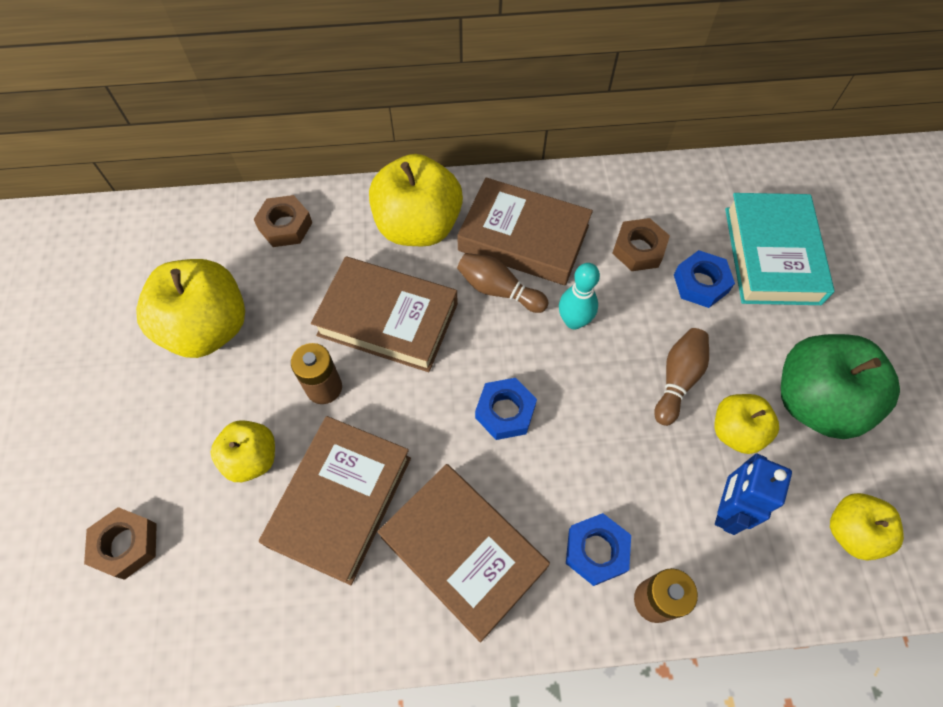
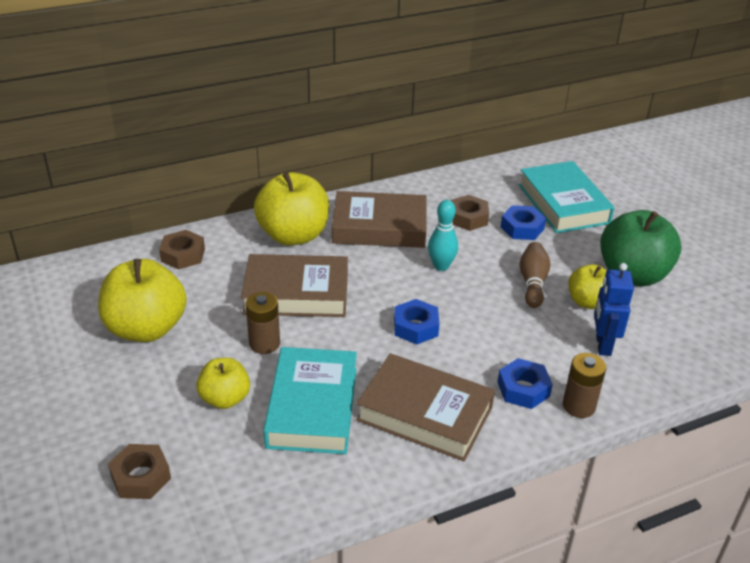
camera: 20 degrees left, 25 degrees down
brown book [259,416,411,585] -> turquoise book [263,347,357,454]
brown bowling pin [457,253,549,313] -> none
yellow apple [830,493,904,561] -> none

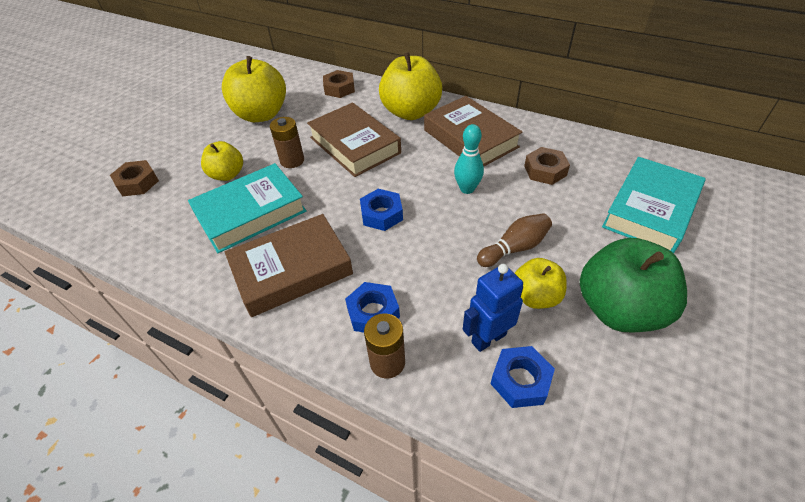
camera: 55 degrees right, 10 degrees up
brown book [356,353,495,461] -> brown book turned 75 degrees clockwise [225,214,353,317]
blue nut [501,205,546,240] -> blue nut moved to [491,346,555,408]

